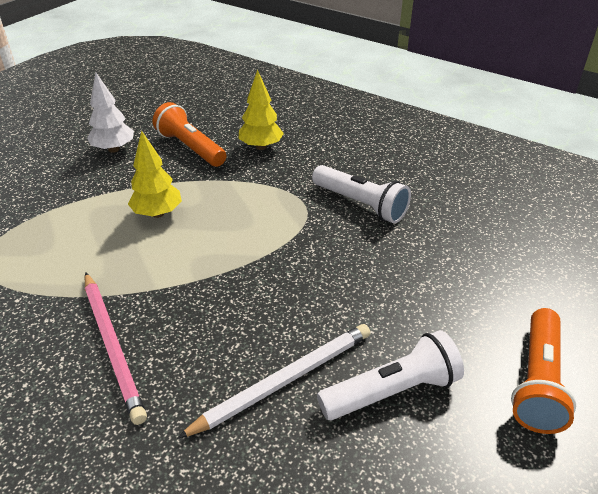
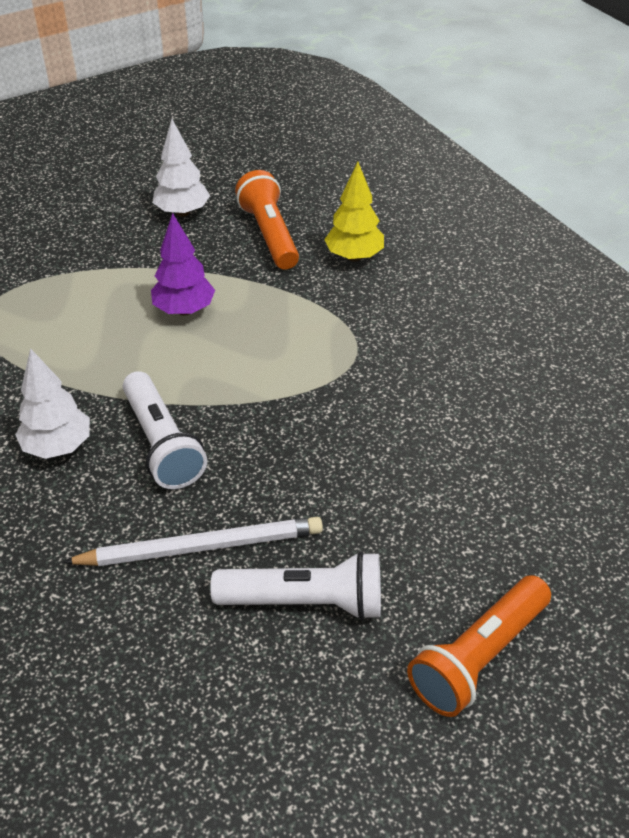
camera: 25 degrees right, 5 degrees up
pink pencil [85,272,147,425] -> white tree [15,348,90,459]
yellow tree [128,130,182,218] -> purple tree [151,213,215,316]
white flashlight [312,165,411,223] -> white flashlight moved to [123,371,207,489]

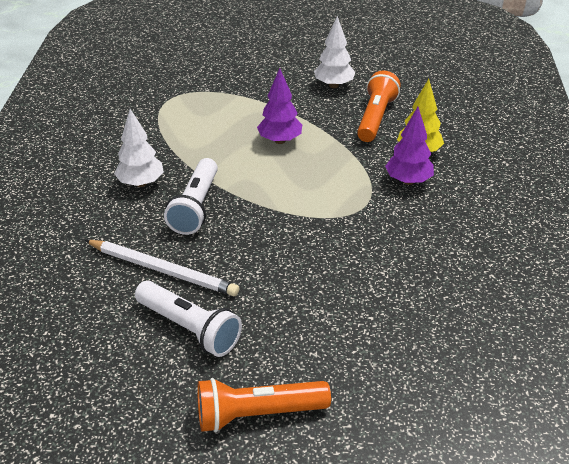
camera: 35 degrees right, 5 degrees down
none -> purple tree [385,107,434,185]

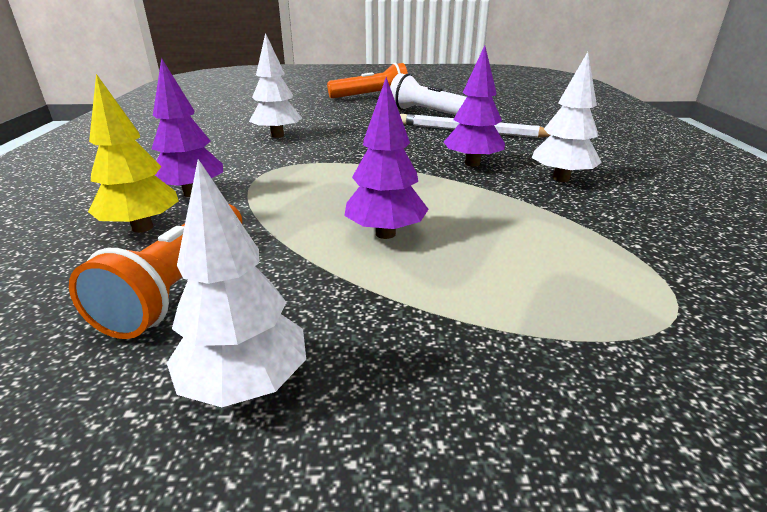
camera: 175 degrees right, 10 degrees down
white flashlight [164,158,218,235] -> purple tree [444,45,505,166]
none -> white tree [249,33,302,138]

